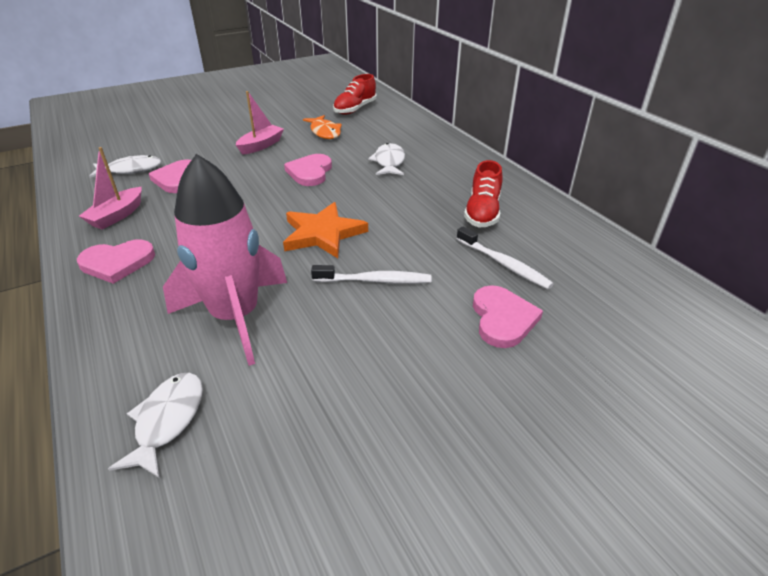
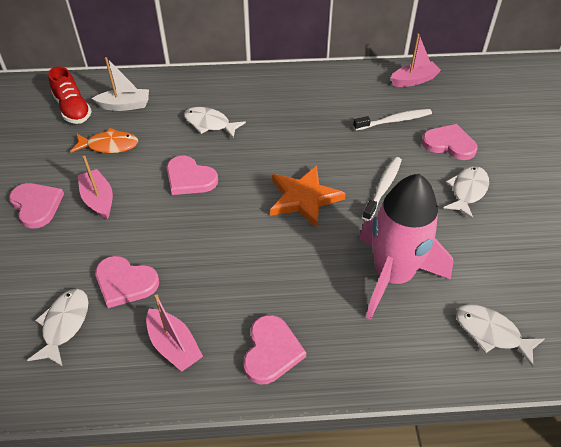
camera: 65 degrees left, 10 degrees up
red shoe [464,160,503,228] -> none
none -> pink heart [9,183,64,228]
none -> white boat [92,57,149,111]
none -> pink boat [391,34,441,87]
none -> white fish [444,166,489,219]

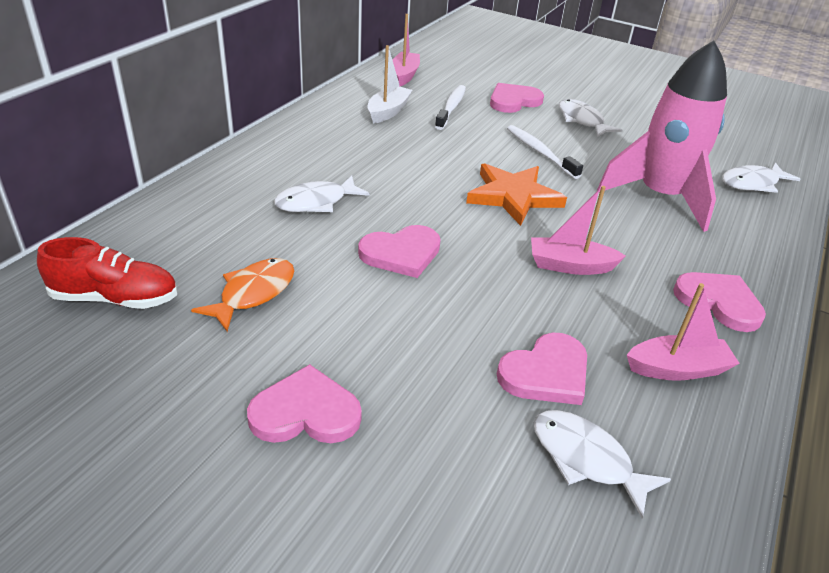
camera: 60 degrees left, 10 degrees down
pink boat [78,156,113,219] -> pink boat moved to [531,186,626,275]
white boat [92,57,149,111] -> white boat moved to [367,45,413,124]

